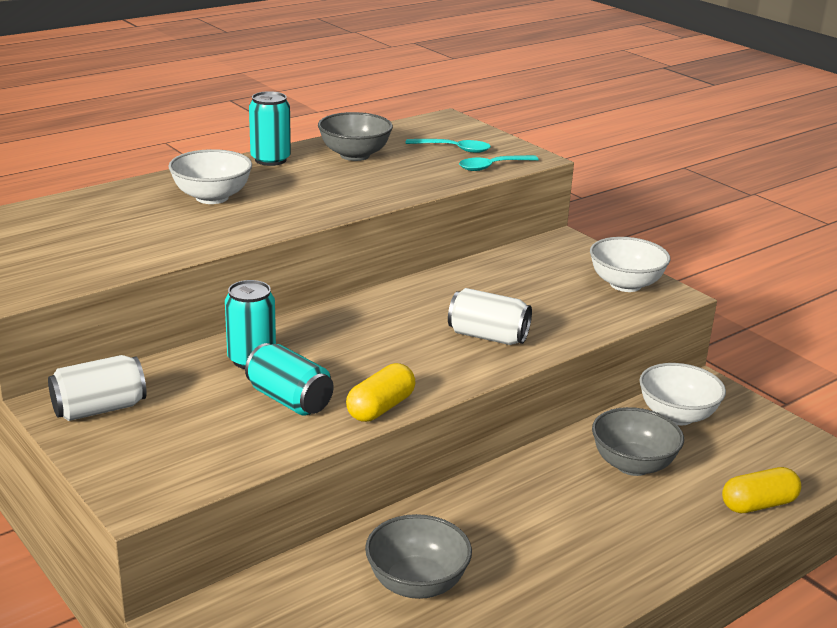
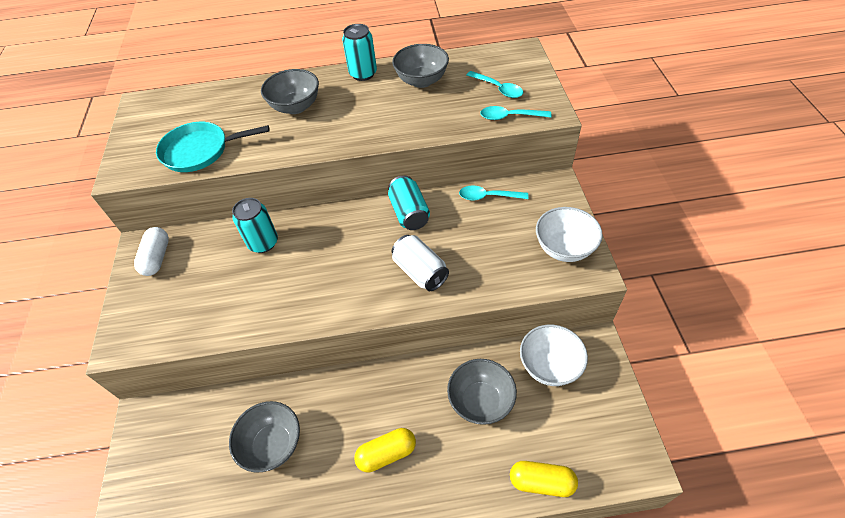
camera: 35 degrees right, 25 degrees up
white can [48,355,147,421] -> white capsule [134,227,169,276]
white bowl [169,149,252,204] -> grey bowl [261,69,319,114]
turquoise can [245,343,333,416] -> turquoise can moved to [388,175,430,230]
yellow capsule [346,363,416,422] -> yellow capsule moved to [354,428,416,472]
none -> turquoise pan [156,122,270,172]
none -> turquoise spoon [459,186,528,201]

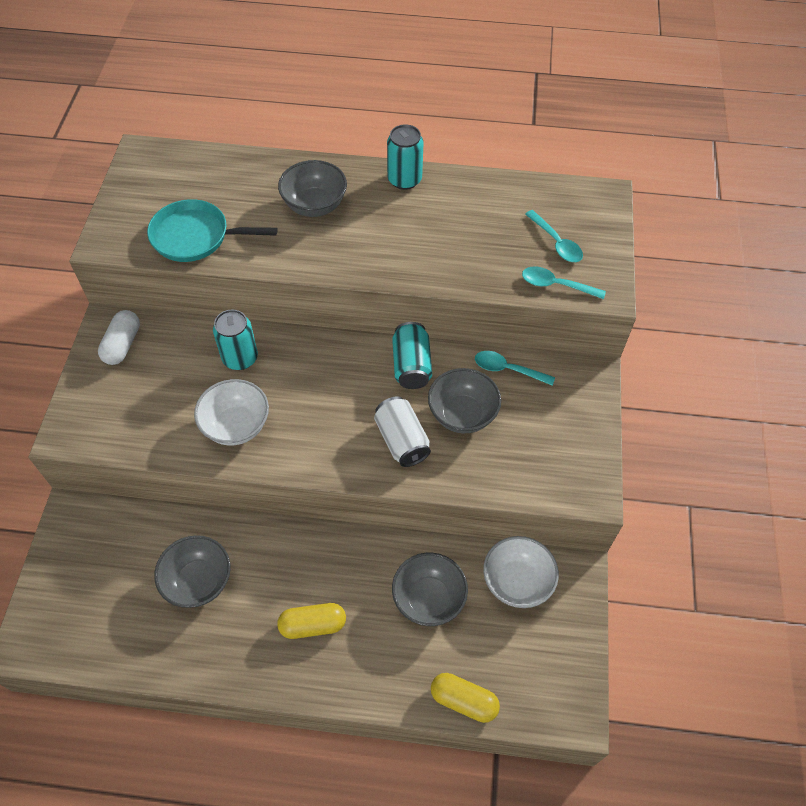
camera: 10 degrees right, 5 degrees up
grey bowl [392,44,449,88] -> grey bowl moved to [428,368,501,433]
white bowl [536,207,603,262] -> white bowl moved to [194,379,269,445]

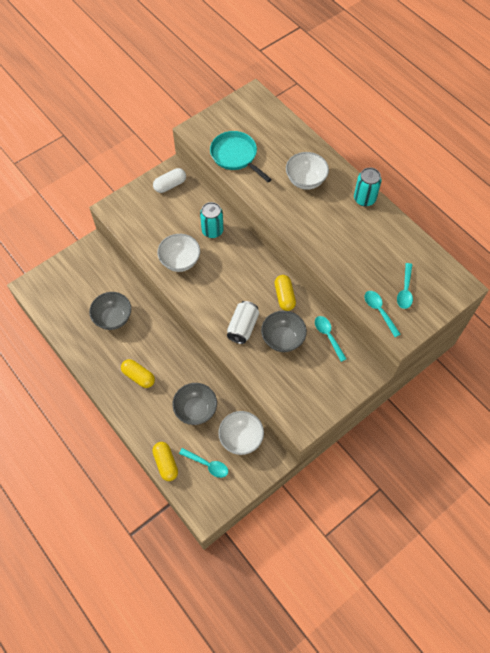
camera: 45 degrees right, 5 degrees up
grey bowl [278,160,347,217] -> white bowl [286,152,329,190]
turquoise can [392,322,432,389] -> yellow capsule [275,275,296,311]
none -> turquoise spoon [179,448,228,478]

